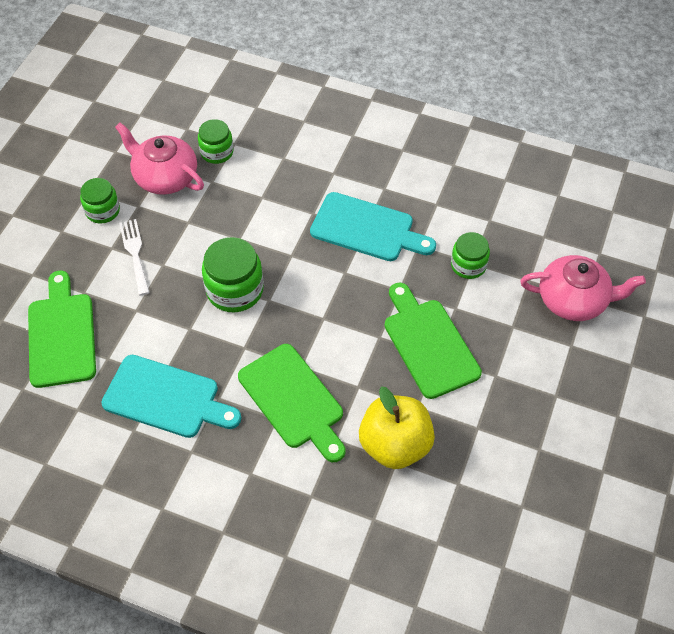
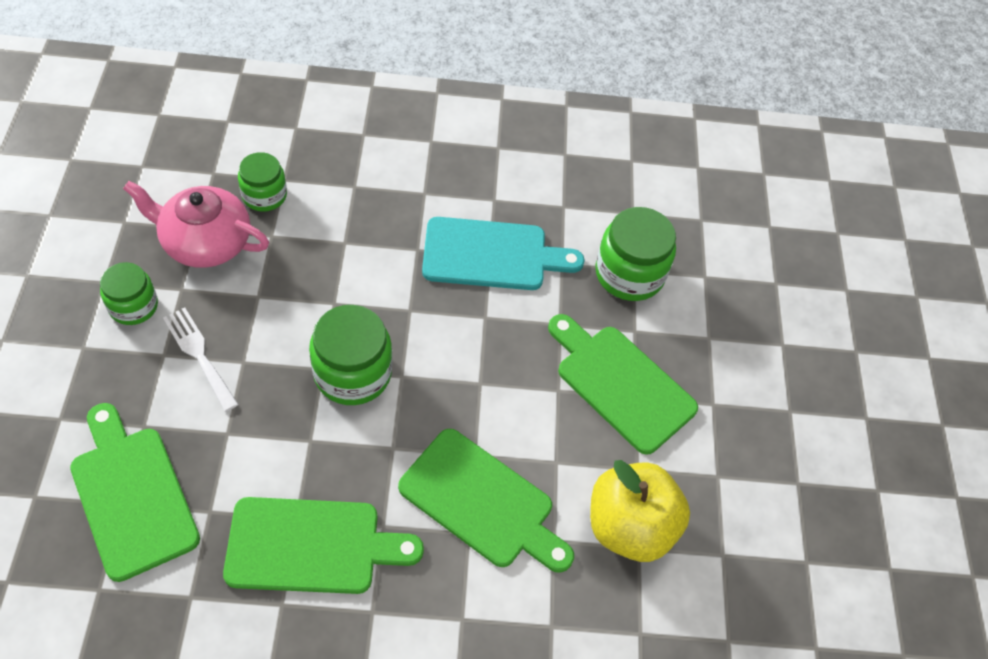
camera: 25 degrees left, 0 degrees up
turquoise cutting board [101,355,241,438] -> green cutting board [223,497,424,594]
green jar [451,232,490,279] -> green jar [595,207,676,301], size x1.57
pink teapot [520,255,646,321] -> none

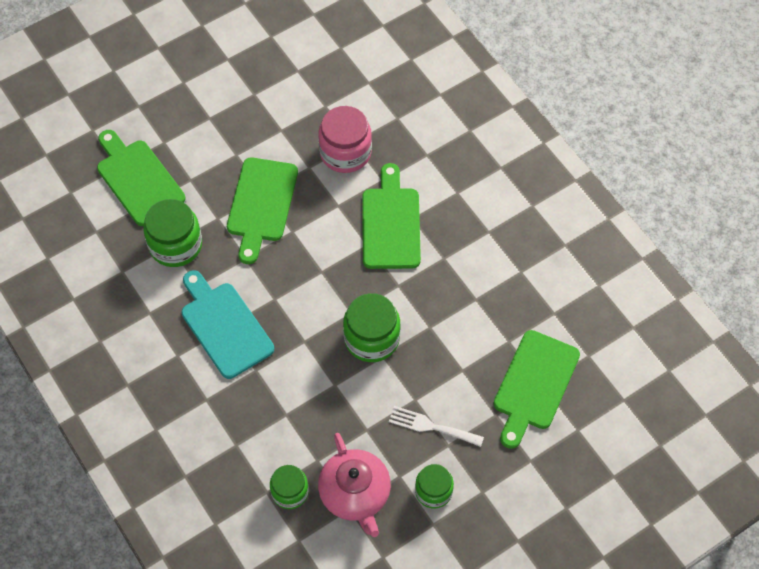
camera: 120 degrees left, 5 degrees up
white fork [163,308,239,412] -> white fork turned 90 degrees clockwise [389,406,484,447]
green cutting board [223,497,424,594] -> green cutting board moved to [97,130,186,226]
yellow apple [590,460,690,562] -> pink jar [318,106,372,173]

